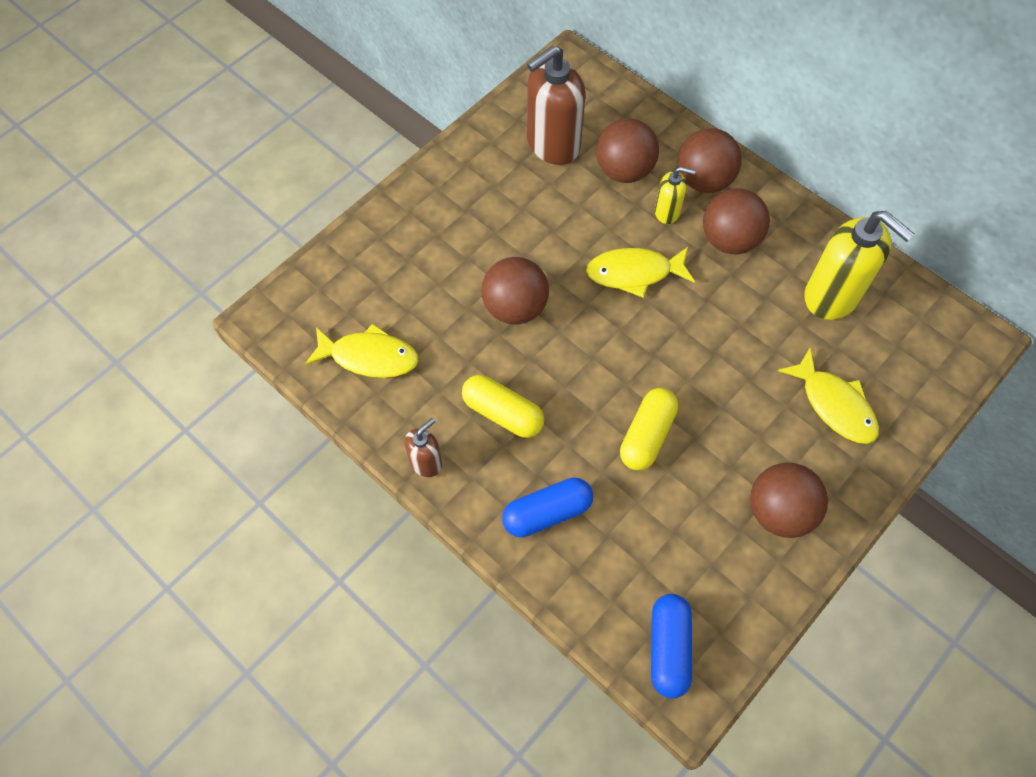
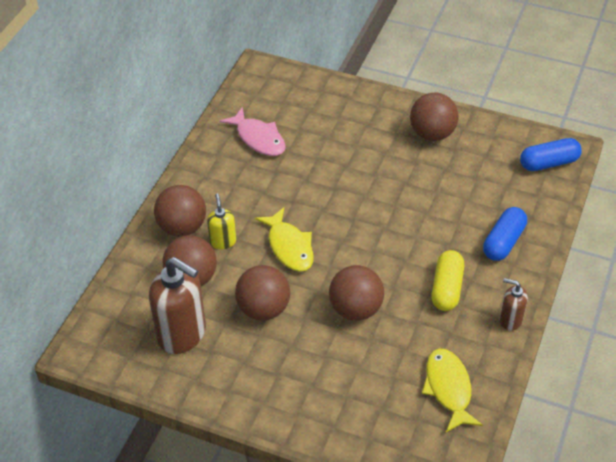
camera: 110 degrees left, 15 degrees down
blue capsule [502,478,593,537] -> blue capsule turned 75 degrees clockwise [483,207,527,261]
yellow capsule [620,388,678,471] -> none
brown ball [703,189,770,255] -> brown ball moved to [235,265,290,321]
yellow fish [778,348,879,444] -> none
yellow soap dispenser [804,211,914,320] -> pink fish [220,107,286,156]

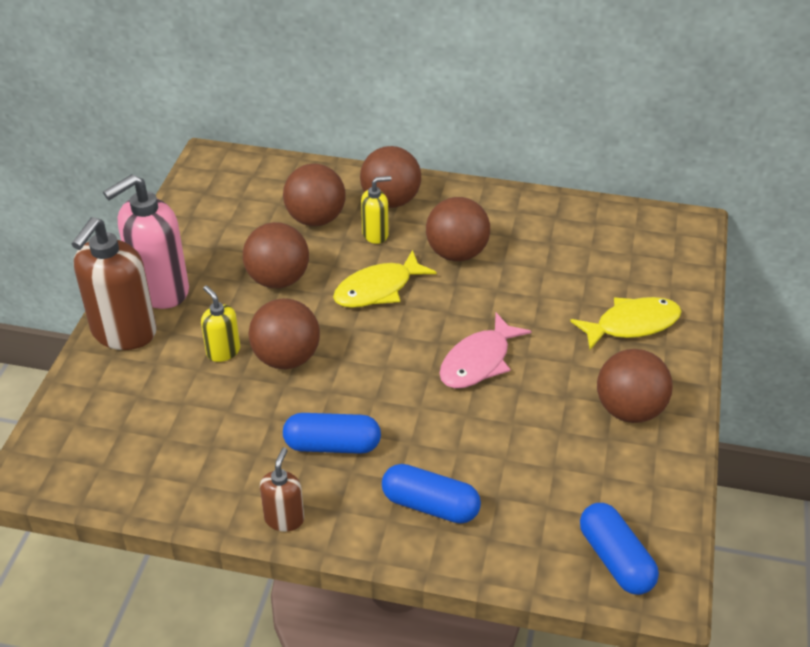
camera: 80 degrees right, 5 degrees down
brown soap dispenser [149,257,206,354] -> brown soap dispenser moved to [72,217,157,350]
pink fish [220,107,286,156] -> pink fish moved to [439,313,531,388]
yellow fish [422,348,483,432] -> yellow fish moved to [570,297,682,350]
yellow capsule [431,250,464,311] -> blue capsule [283,413,381,454]
none -> pink soap dispenser [103,174,189,309]
none -> yellow soap dispenser [201,285,240,362]
none -> brown ball [426,197,490,261]

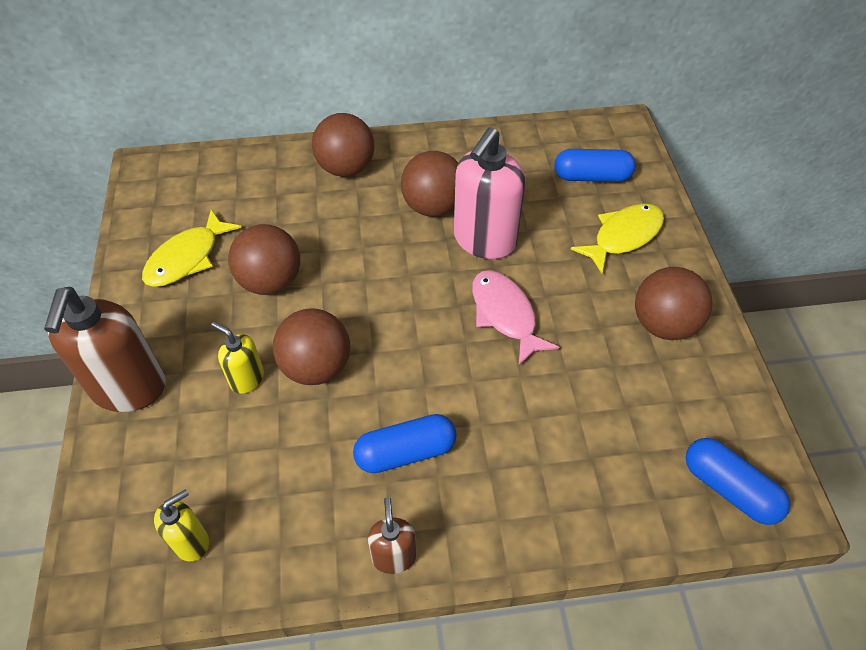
camera: 20 degrees left, 10 degrees up
pink soap dispenser [103,174,189,309] -> pink soap dispenser moved to [454,127,525,259]
brown ball [283,163,345,226] -> none
yellow fish [333,250,437,308] -> yellow fish moved to [142,209,241,287]
yellow soap dispenser [361,176,391,244] -> yellow soap dispenser moved to [154,489,209,561]
blue capsule [382,464,481,524] -> blue capsule moved to [554,149,636,182]
pink fish [439,313,531,388] -> pink fish turned 135 degrees clockwise [472,270,559,366]

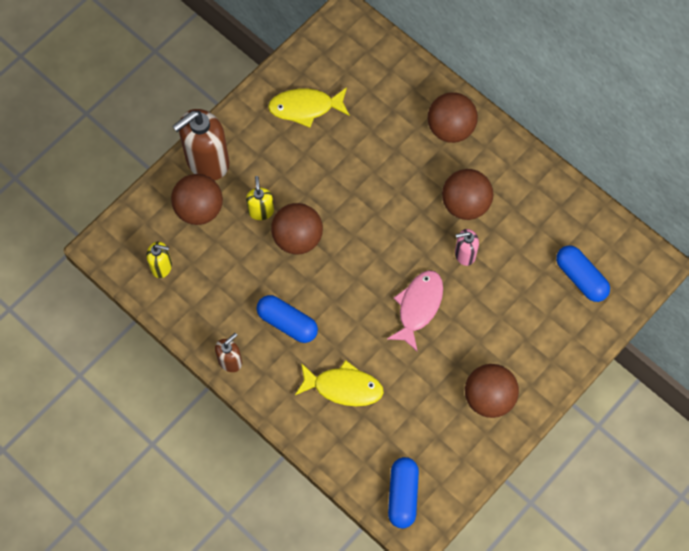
camera: 50 degrees right, 15 degrees up
brown ball [228,224,300,295] -> brown ball moved to [171,174,223,225]
pink soap dispenser [454,127,525,259] -> pink soap dispenser [455,229,479,266], size x0.51
yellow fish [571,204,664,273] -> yellow fish moved to [295,360,384,406]

